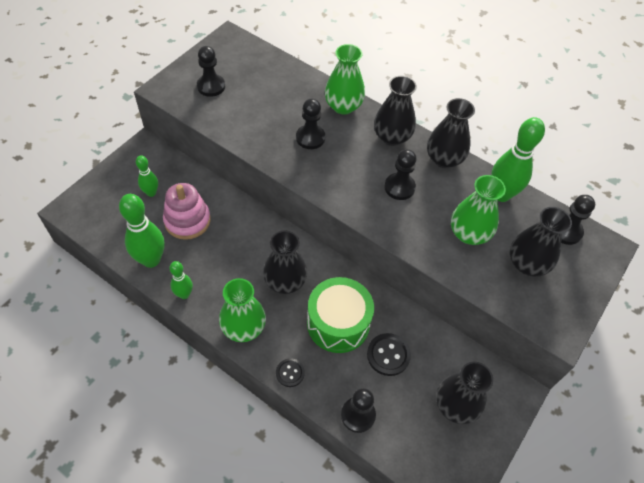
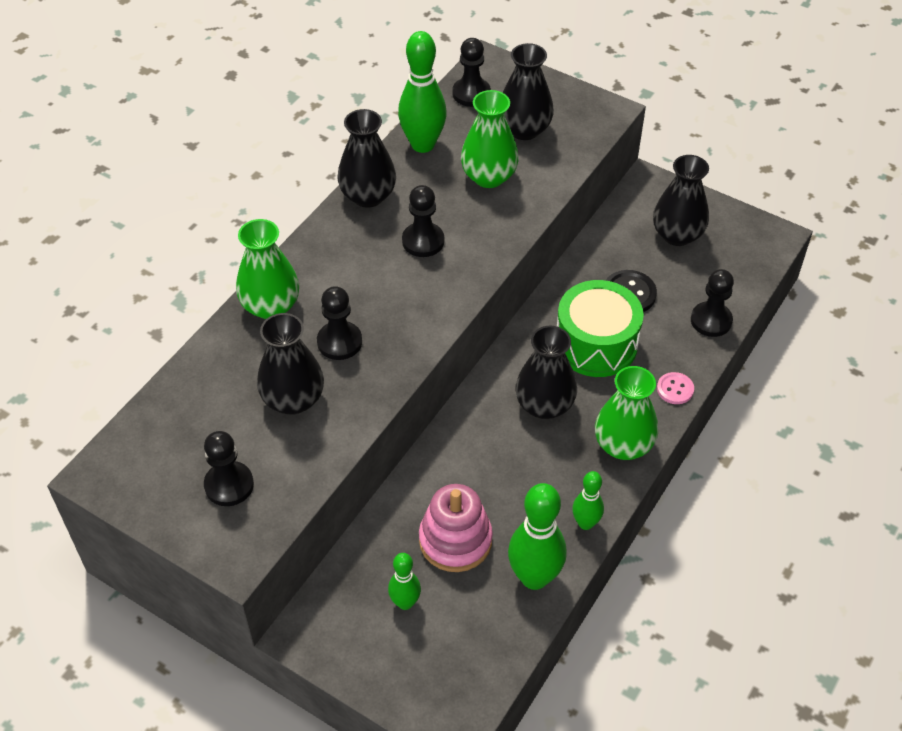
camera: 90 degrees left, 5 degrees down
black button [276,358,305,387] -> pink button [657,372,694,404]
black vase [374,76,417,146] -> black vase moved to [257,313,324,415]

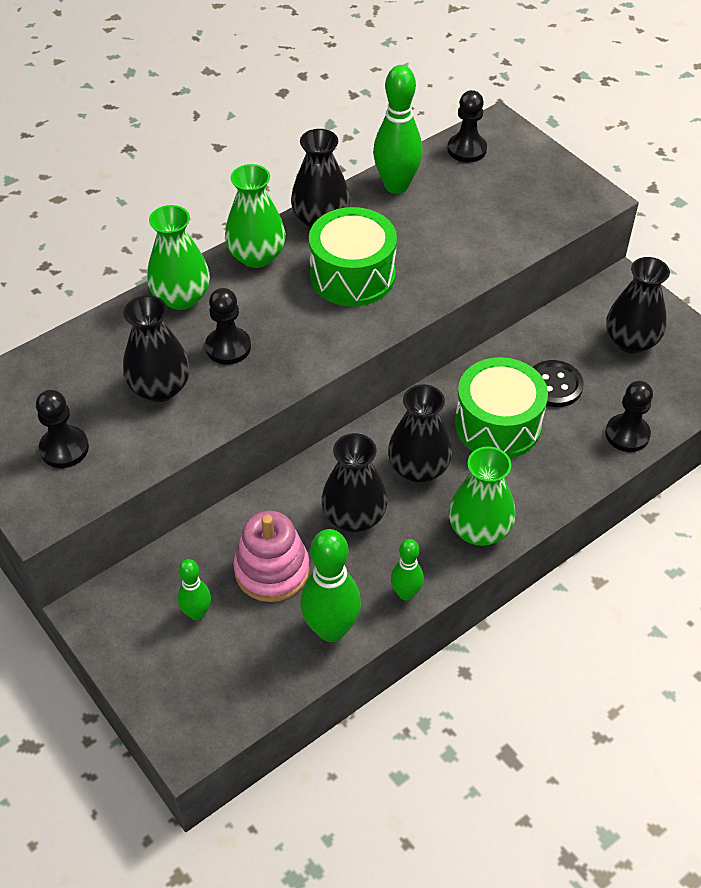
camera: 20 degrees right, 0 degrees up
black pawn [402,185,444,257] -> green drum [309,207,397,307]
green vase [461,90,519,188] -> green vase moved to [225,164,286,268]
black vase [503,43,554,140] -> black vase moved to [321,433,388,532]
pink button [657,372,694,404] -> none

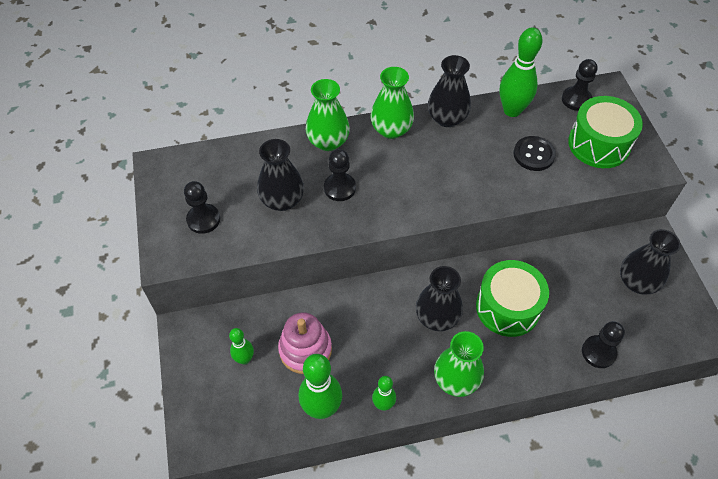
camera: 25 degrees right, 5 degrees up
green drum [309,207,397,307] -> green drum moved to [568,96,643,168]
black vase [321,433,388,532] -> none
black button [533,360,584,407] -> black button moved to [513,136,556,171]

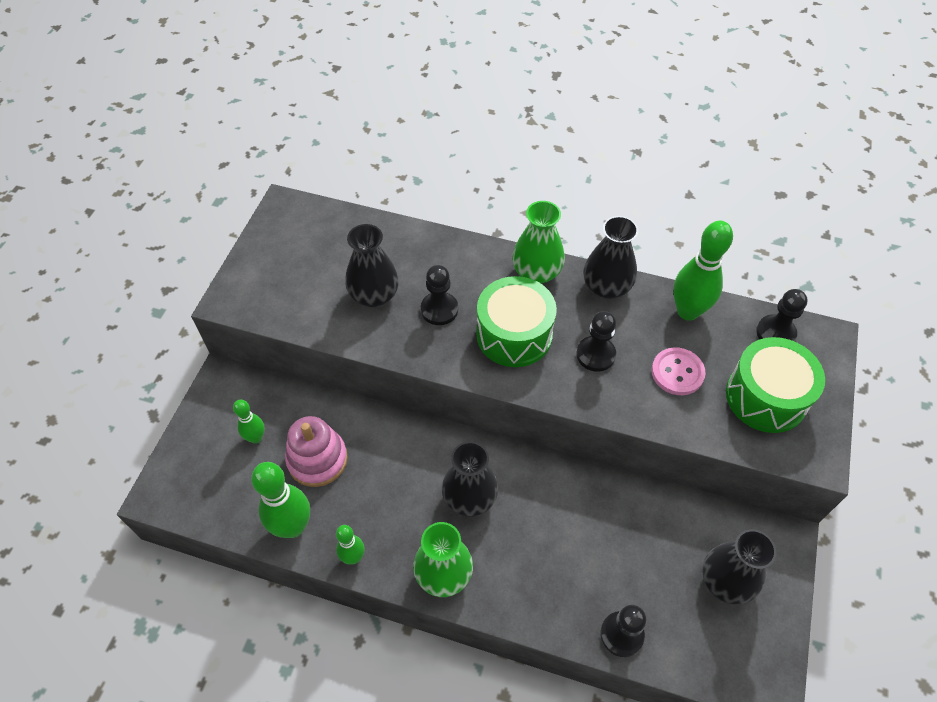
camera: 30 degrees right, 0 degrees up
black pawn [184,181,220,234] -> black pawn moved to [577,311,616,372]
green vase [306,79,350,151] -> none
green drum [476,260,549,337] -> green drum moved to [476,276,557,367]
black button [513,136,556,171] -> pink button [651,347,706,395]

